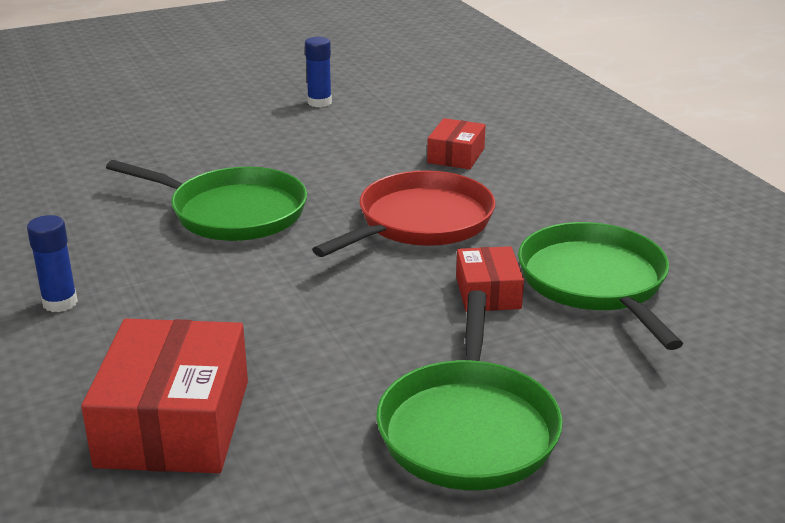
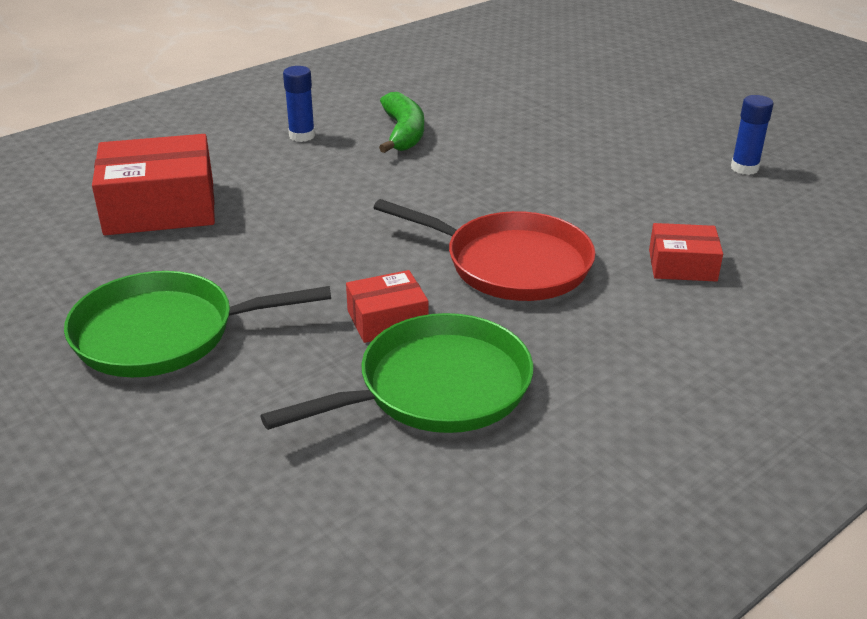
camera: 75 degrees right, 5 degrees up
green pan [106,160,307,241] -> none
none -> green banana [379,92,424,153]

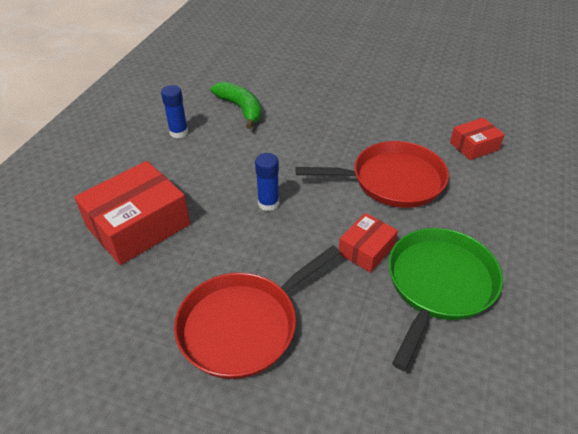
camera: 30 degrees left, 10 degrees up
green pan [64,271,331,377] -> red pan [174,245,341,379]
blue glue stick [731,95,773,175] -> blue glue stick moved to [255,153,279,211]

